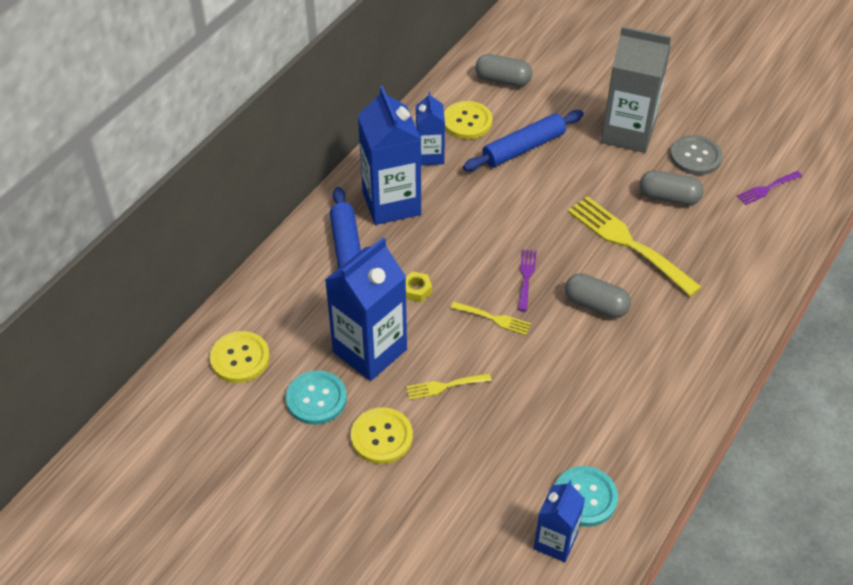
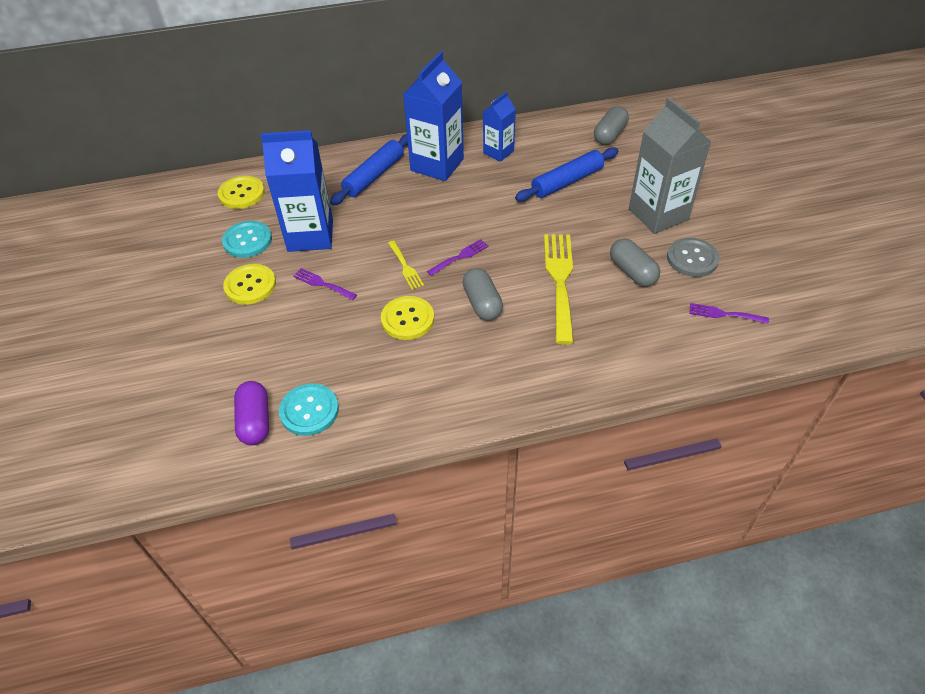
camera: 45 degrees right, 0 degrees up
yellow nut [406,271,432,302] -> none
yellow fork [406,373,492,400] -> purple fork [293,268,357,300]
yellow button [444,101,493,139] -> yellow button moved to [381,296,434,340]
blue rolling pin [463,110,584,171] -> blue rolling pin turned 45 degrees counterclockwise [515,147,618,202]
grey capsule [475,54,533,87] -> grey capsule turned 60 degrees clockwise [594,106,629,145]
blue carton [534,480,585,562] -> purple capsule [234,381,269,445]

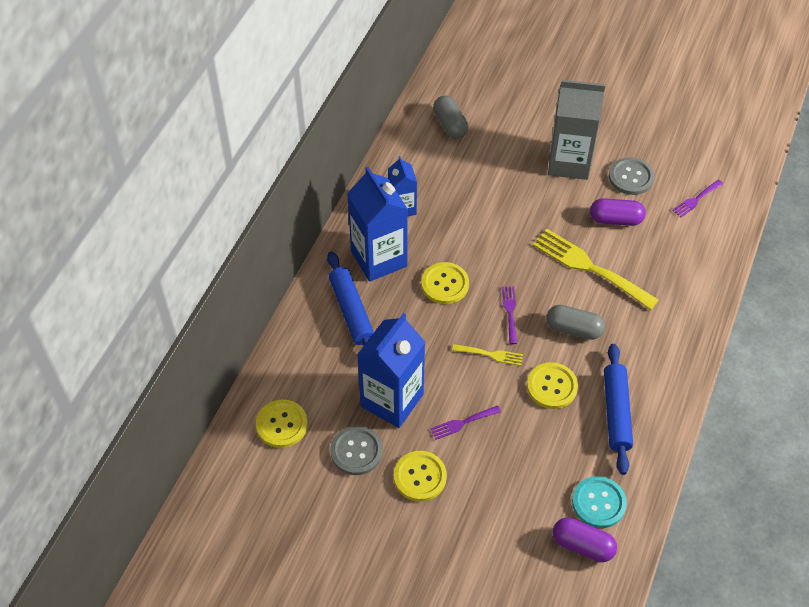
camera: 55 degrees left, 5 degrees up
turquoise button [222,221,272,258] -> grey button [331,426,383,475]
blue rolling pin [515,147,618,202] -> blue rolling pin moved to [604,344,633,475]
grey capsule [610,239,660,287] -> purple capsule [590,198,646,226]
none -> yellow button [421,262,469,304]

